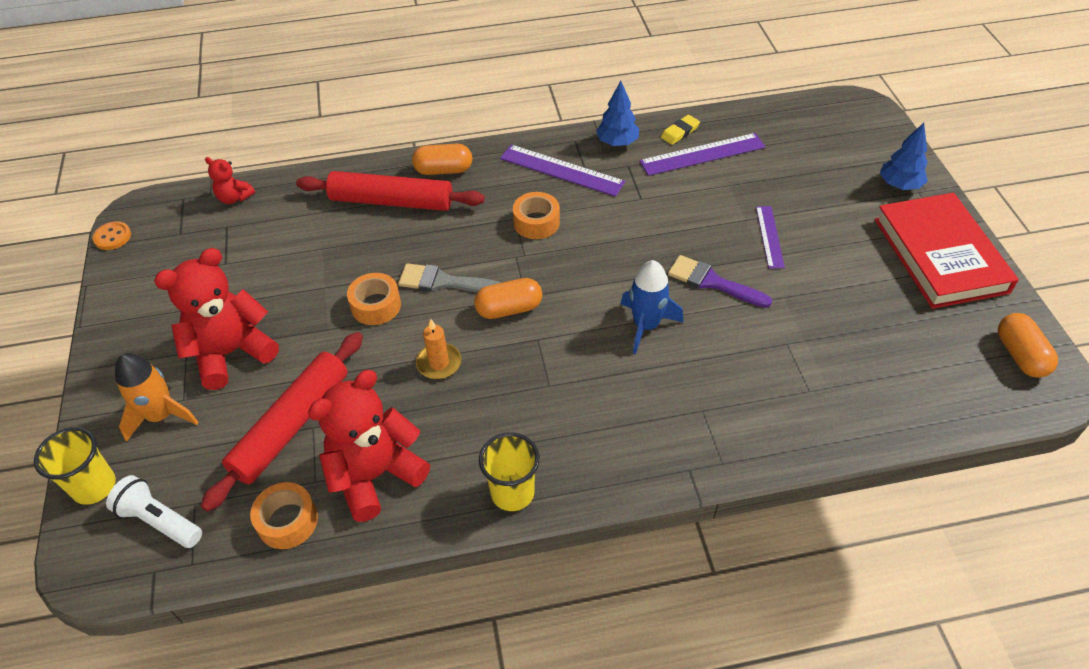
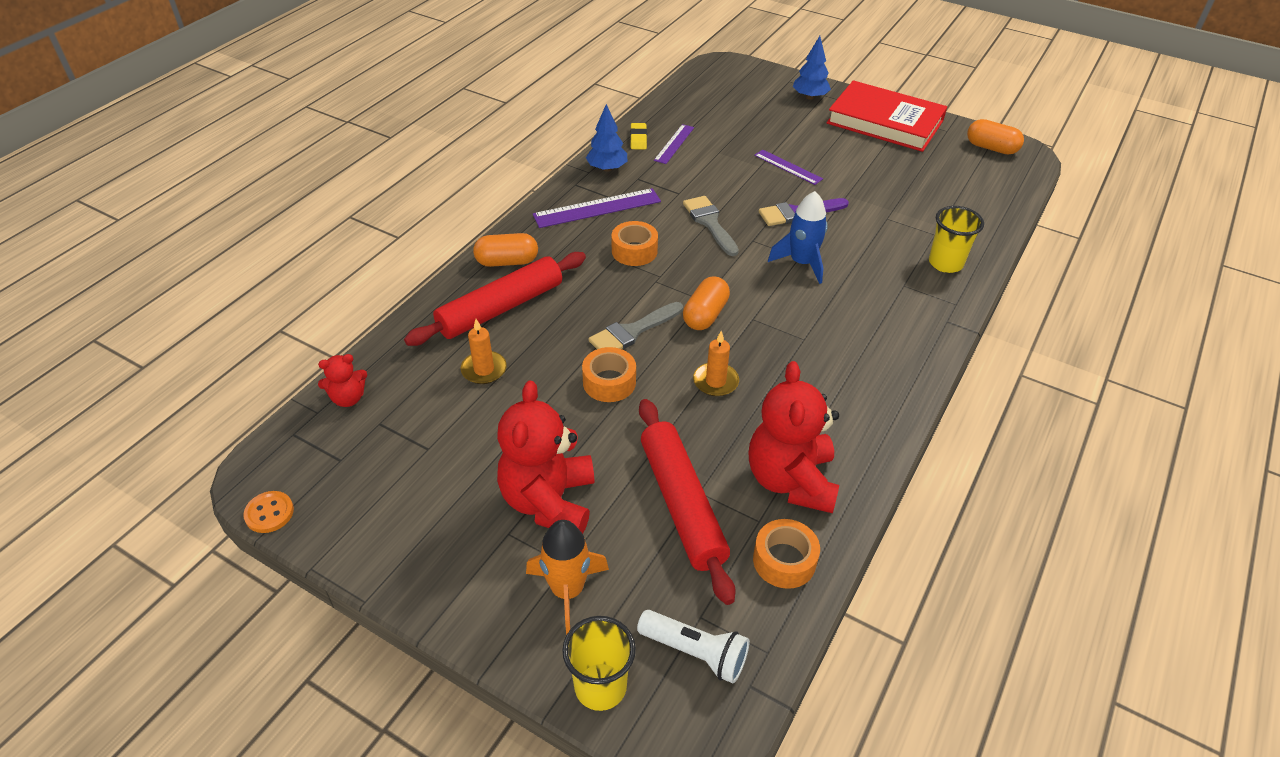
camera: 50 degrees left, 5 degrees down
white flashlight [106,475,202,548] -> white flashlight turned 135 degrees counterclockwise [637,610,750,683]
orange capsule [412,144,472,175] -> orange capsule turned 45 degrees clockwise [473,233,538,267]
yellow cup [479,432,540,511] -> yellow cup moved to [929,206,984,273]
purple ruler [639,133,766,176] -> purple ruler [654,124,694,164], size x0.62
none -> orange candle [460,319,507,384]
none -> grey brush [683,196,739,256]

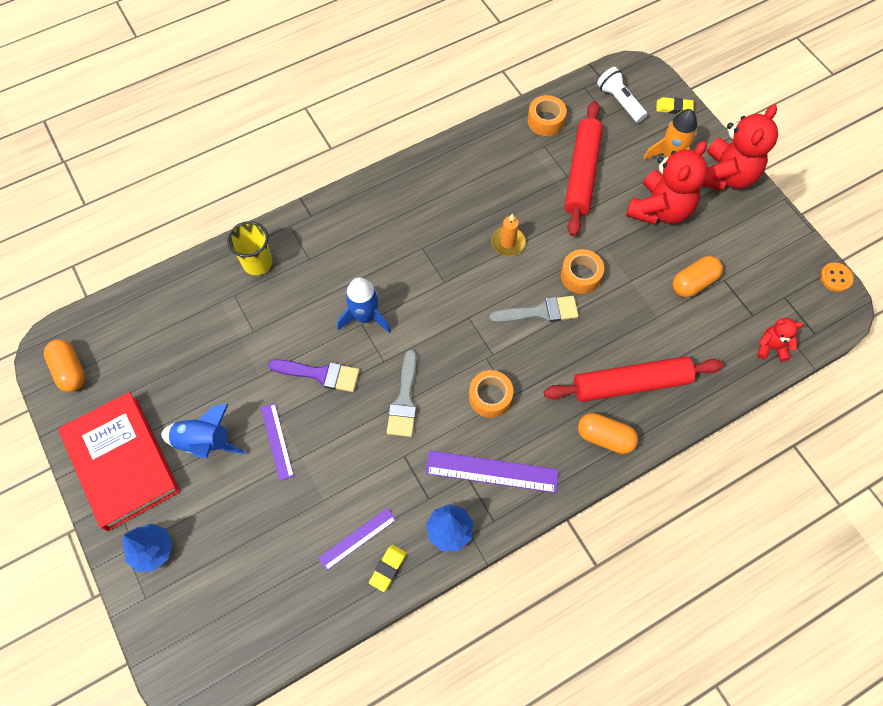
camera: 150 degrees left, 20 degrees up
orange candle [460,319,507,384] -> none
yellow cup [562,616,636,711] -> yellow eraser [656,97,694,114]
orange capsule [683,276,730,330] -> orange capsule moved to [673,256,723,297]
red teddy bear [749,361,839,513] -> red teddy bear moved to [702,104,778,190]
none -> blue rocket [161,404,246,458]

